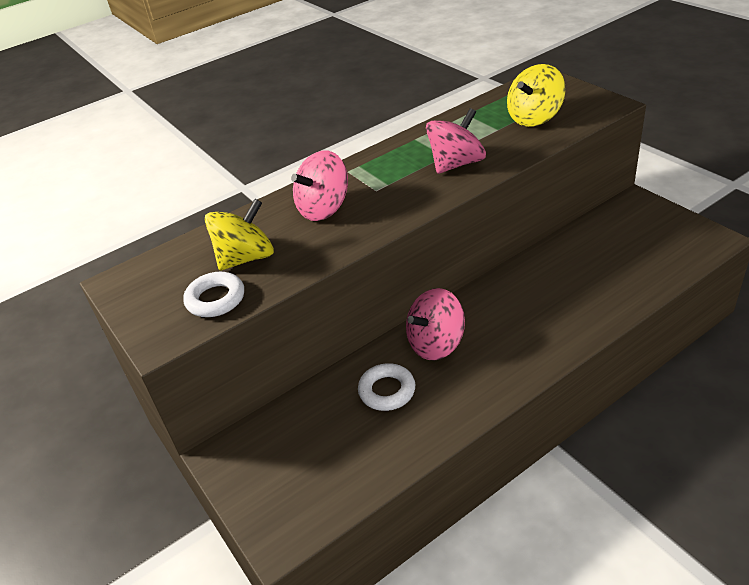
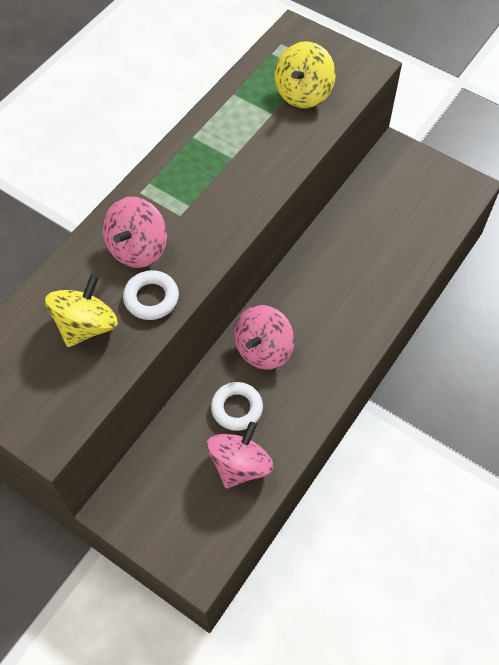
camera: 25 degrees left, 20 degrees up
white ring [183,272,244,317] -> white ring moved to [123,270,179,320]
pink spinning top [426,108,486,174] -> pink spinning top moved to [206,422,273,488]

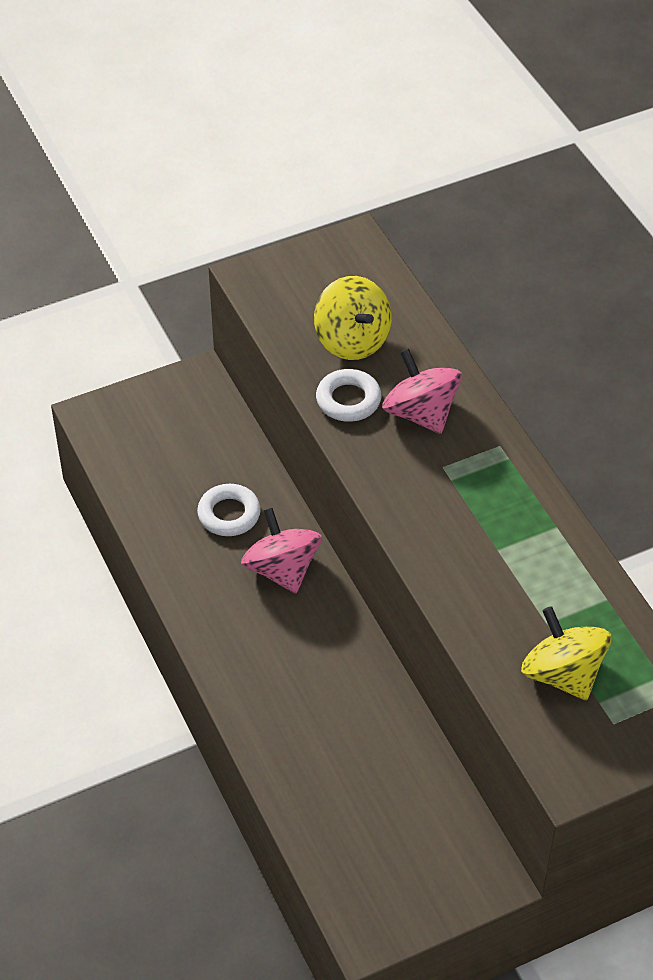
camera: 120 degrees right, 10 degrees down
pink spinning top [206,422,273,488] -> none

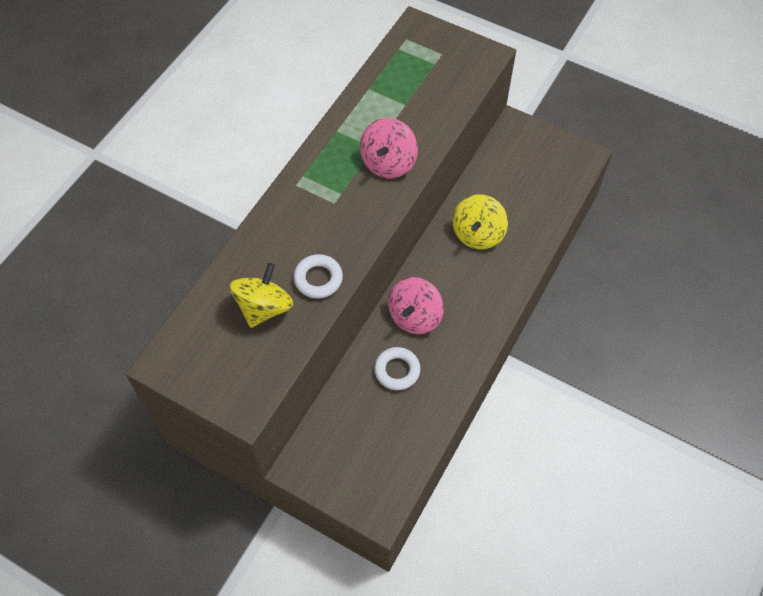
camera: 125 degrees left, 10 degrees up
pink spinning top [382,349,462,434] -> pink spinning top moved to [360,118,418,179]
yellow spinning top [521,606,611,700] -> yellow spinning top moved to [453,194,508,249]

